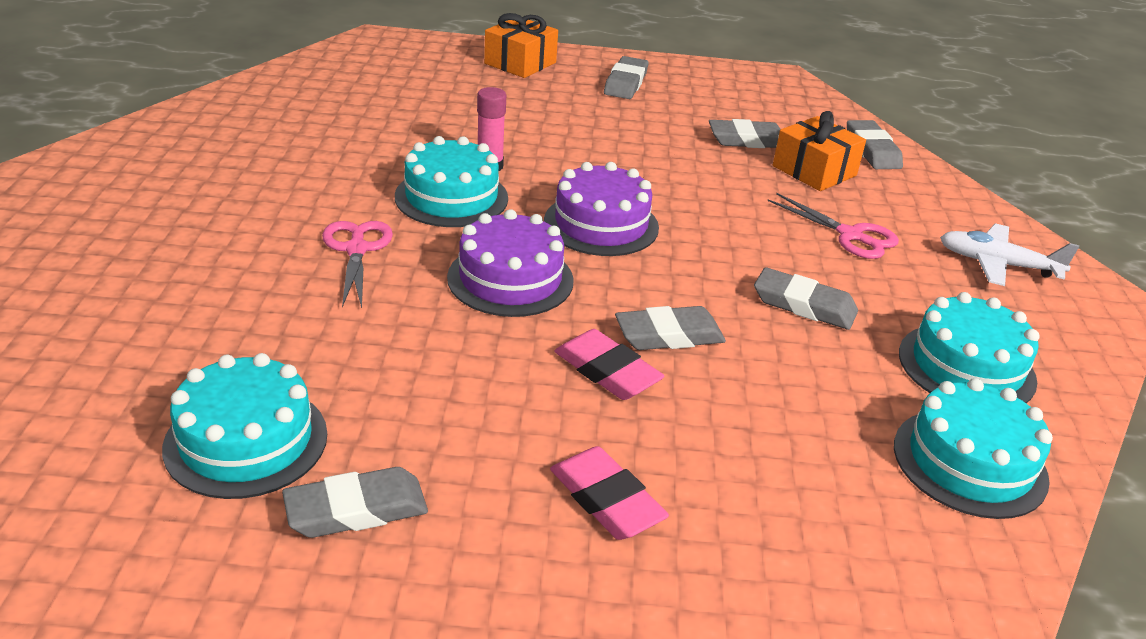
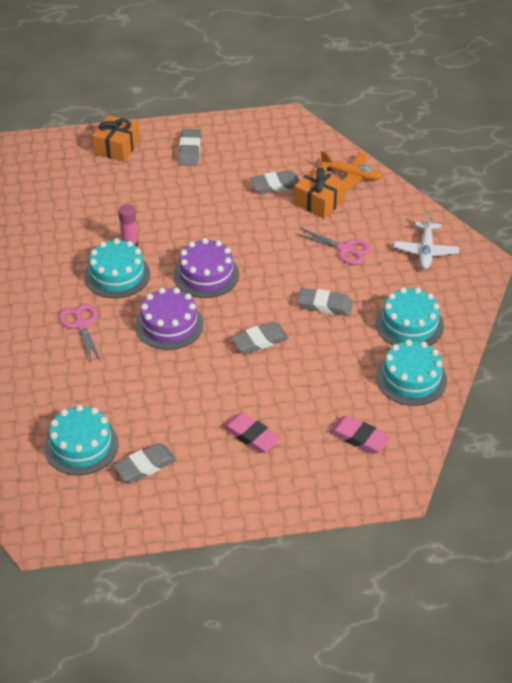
camera: 10 degrees left, 10 degrees up
pink eraser [555,329,665,400] -> pink eraser moved to [329,415,391,454]
grey eraser [847,120,903,169] -> orange plane [320,151,383,191]
white plane [940,224,1079,286] -> white plane turned 90 degrees counterclockwise [394,211,459,269]

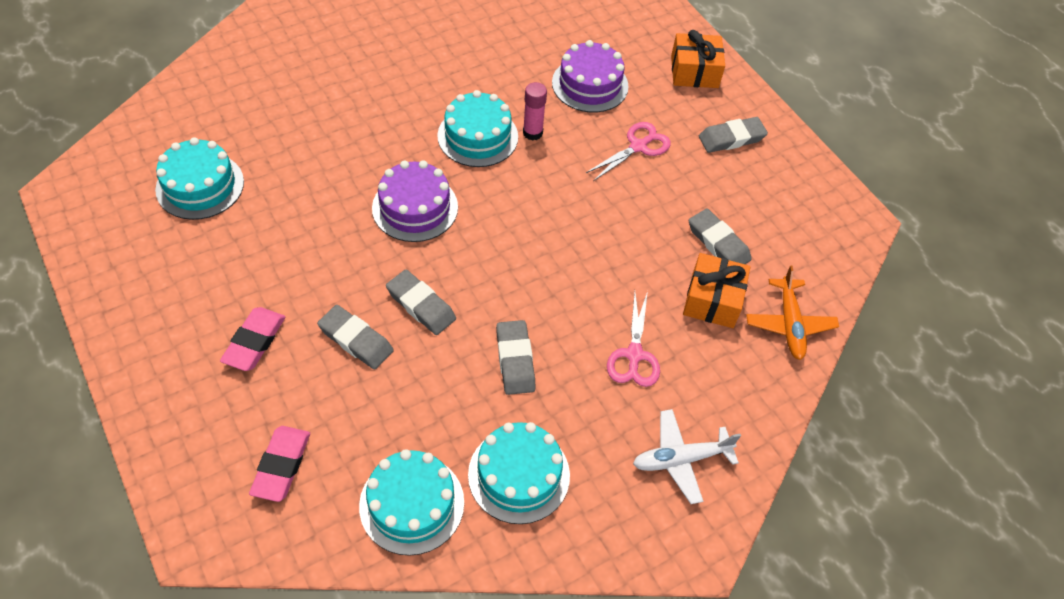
camera: 65 degrees right, 10 degrees up
pink scissors [59,304,102,363] -> pink scissors moved to [586,122,671,181]
grey eraser [113,443,176,483] -> grey eraser moved to [317,305,394,370]
purple cake [174,238,239,298] -> purple cake moved to [552,40,629,112]

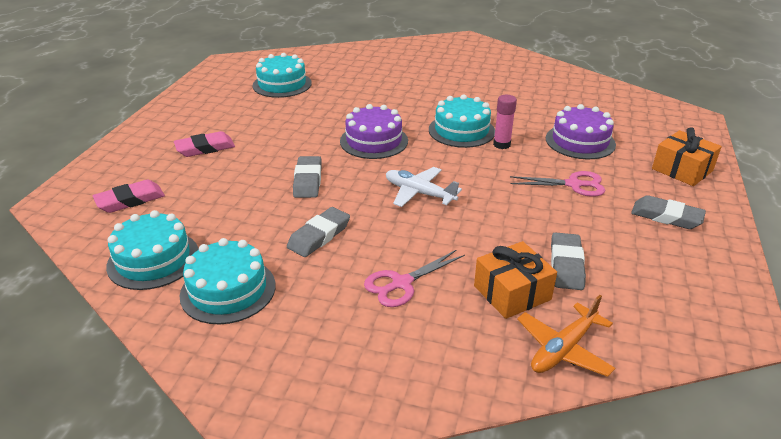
camera: 50 degrees right, 20 degrees down
grey eraser [317,305,394,370] -> none
white plane [633,409,741,504] -> white plane moved to [386,167,462,207]

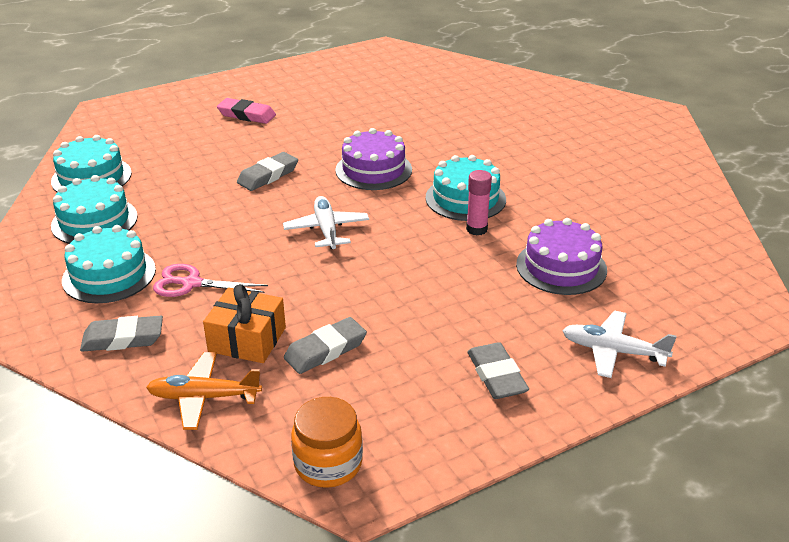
camera: 45 degrees right, 0 degrees up
pink eraser [93,180,165,213] -> none
turquoise cake [253,53,312,98] -> turquoise cake moved to [62,225,156,303]
grey eraser [287,207,350,257] -> grey eraser moved to [80,316,163,352]
pink scissors [510,171,606,197] -> none
orange gift [652,128,722,186] -> white plane [562,311,677,378]
none -> orange jar [291,397,363,488]

